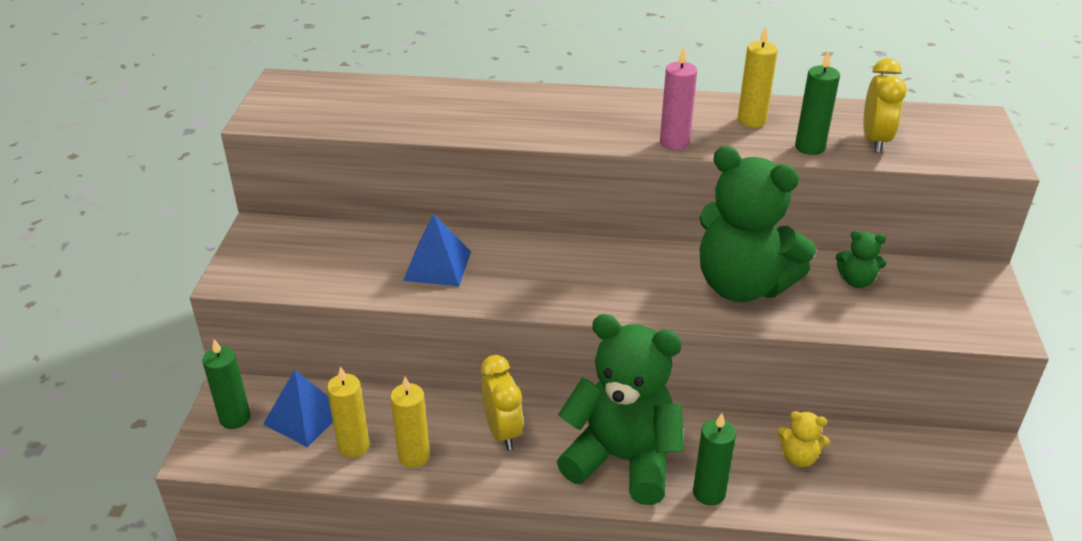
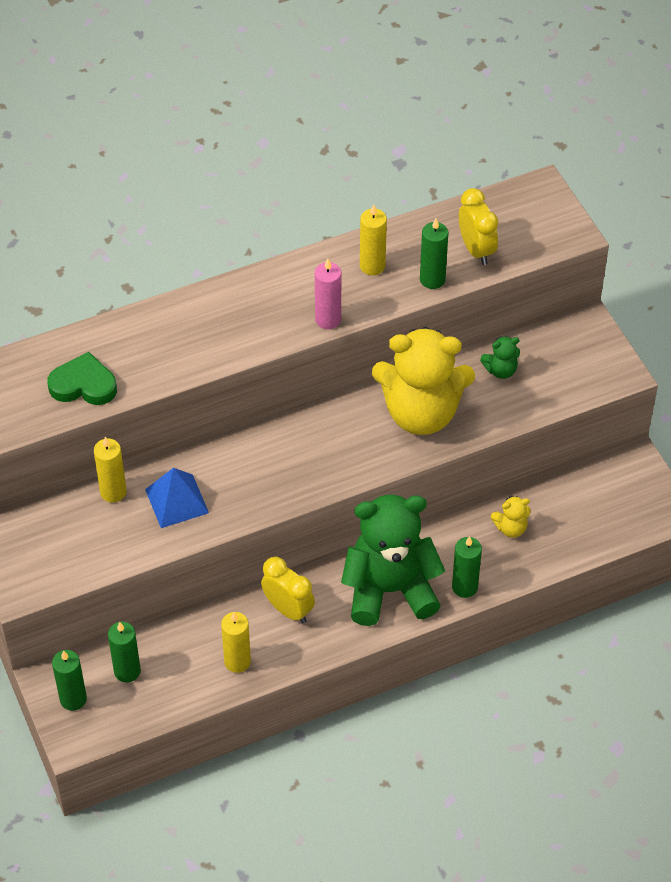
camera: 30 degrees left, 15 degrees up
blue pyramid [263,370,333,447] -> green candle [108,622,141,682]
yellow candle [327,366,369,458] -> yellow candle moved to [94,437,127,503]
green teddy bear [699,146,816,302] -> yellow teddy bear [372,327,475,435]
none -> green heart [47,352,117,405]

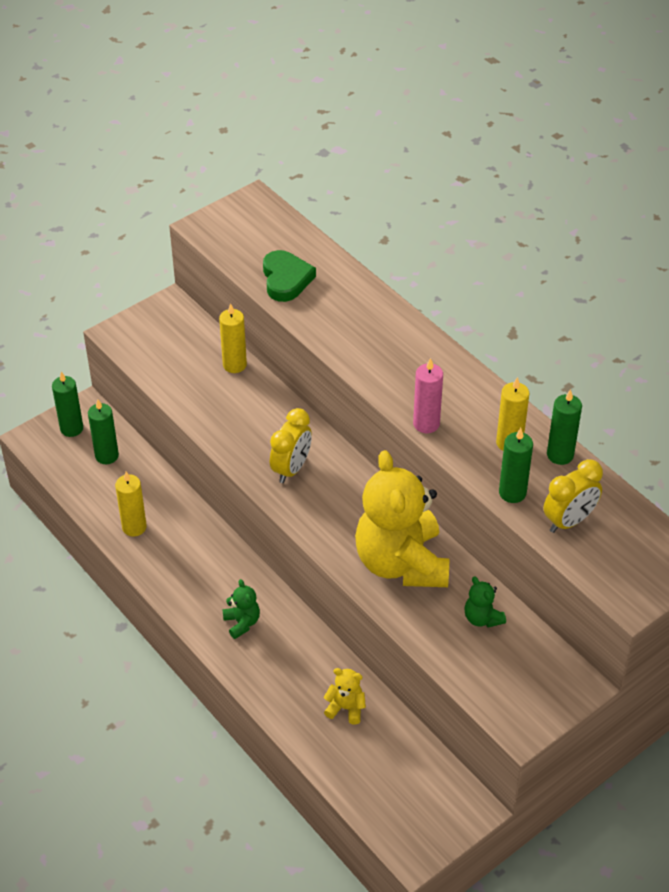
camera: 75 degrees right, 5 degrees down
blue pyramid [145,468,209,528] -> none
yellow clock [261,557,315,623] -> yellow clock moved to [270,408,312,483]
green teddy bear [341,495,445,626] -> green teddy bear [222,579,260,639], size x0.41
green candle [452,536,482,598] -> green candle moved to [547,389,582,465]
yellow teddy bear [490,496,531,538] -> yellow teddy bear turned 135 degrees clockwise [323,668,366,725]

